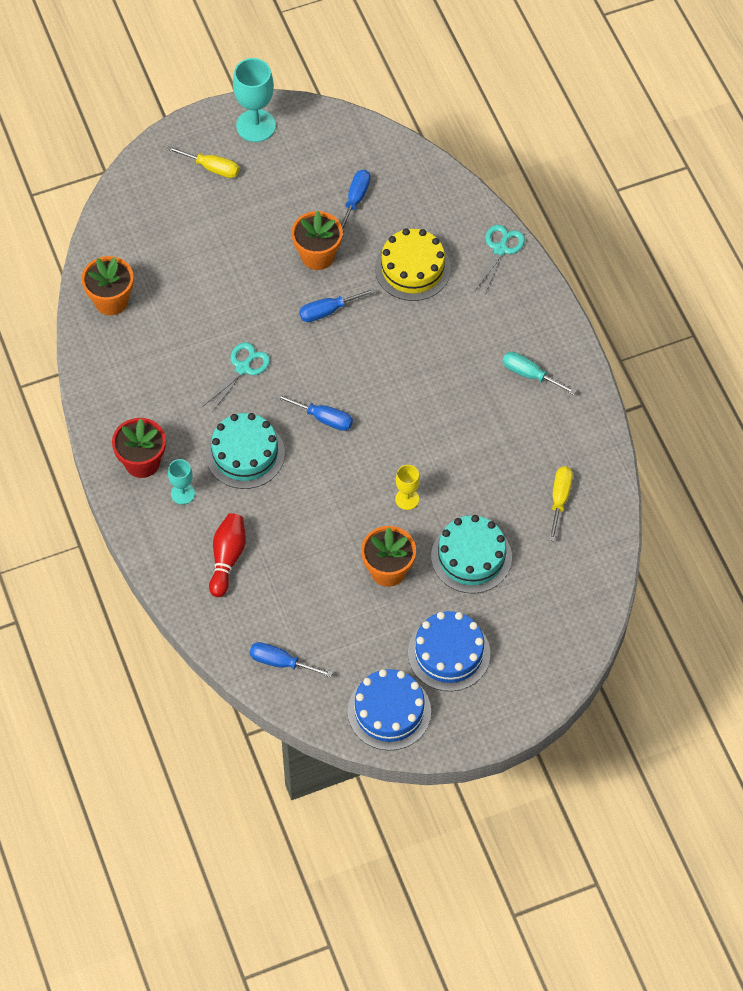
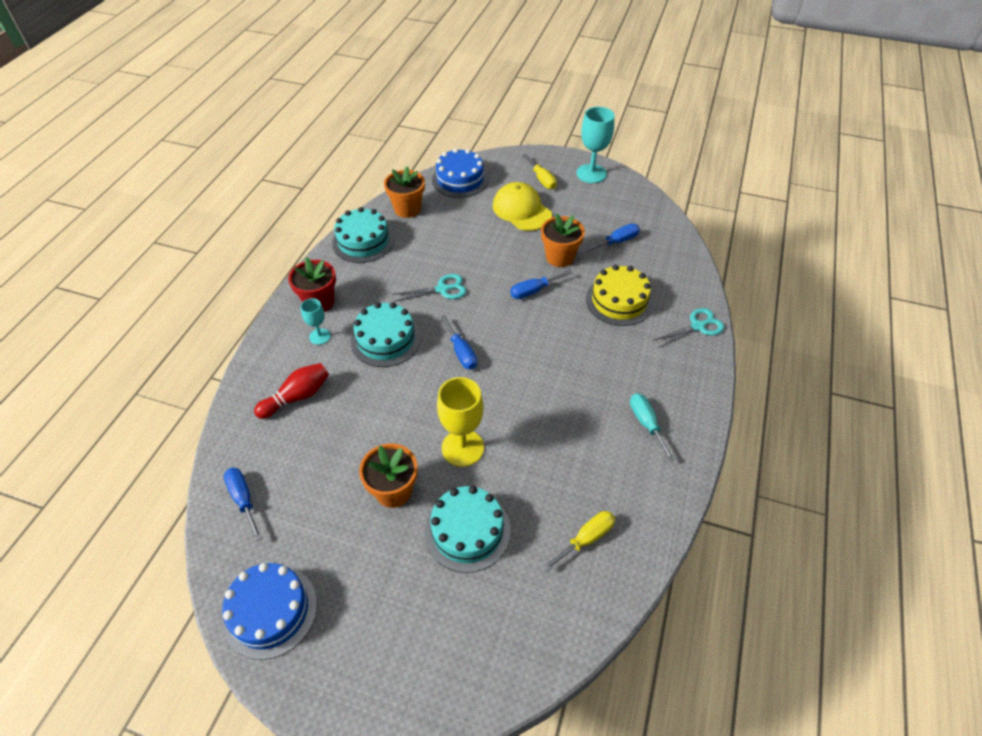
camera: 40 degrees right, 10 degrees down
blue screwdriver [299,288,375,322] -> blue screwdriver turned 45 degrees counterclockwise [510,270,572,299]
yellow goblet [395,465,420,510] -> yellow goblet [437,377,484,467], size x1.79
blue cake [408,611,490,691] -> blue cake moved to [432,148,488,198]
none -> turquoise cake [332,207,394,263]
none -> yellow cap [493,182,552,231]

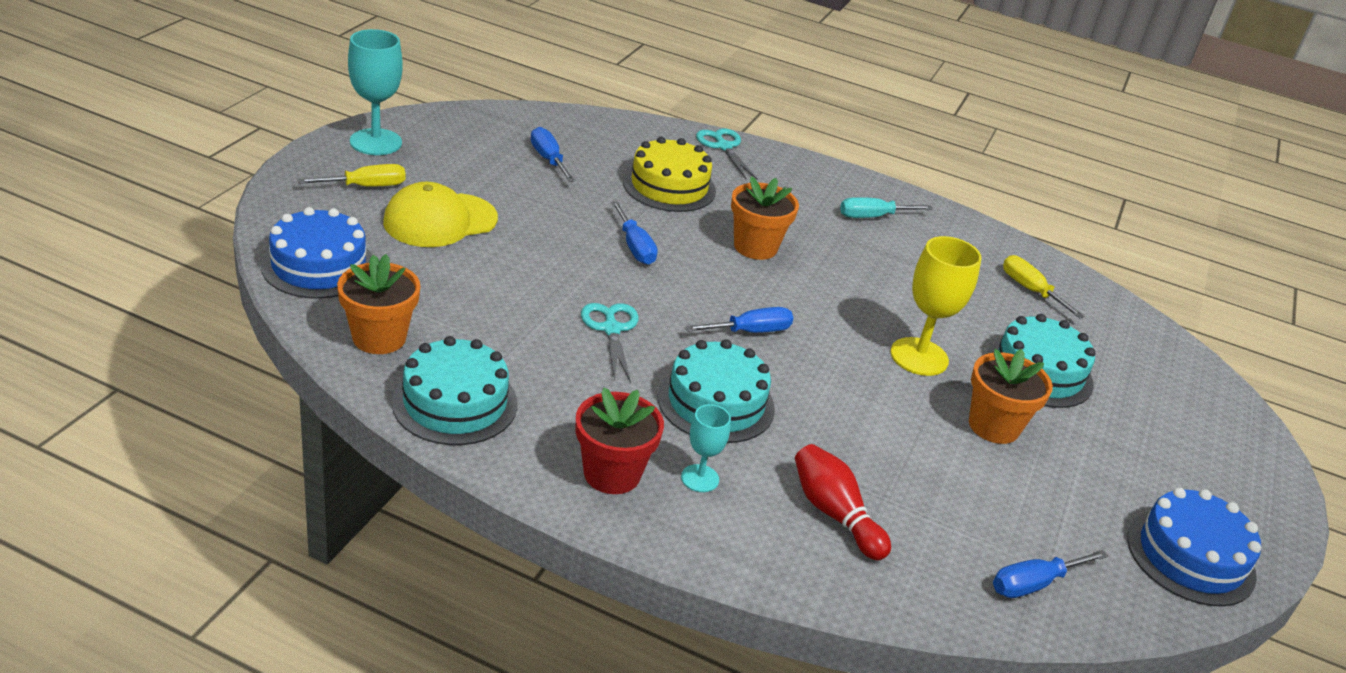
camera: 90 degrees left, 15 degrees down
orange flower pot [541,214,585,267] -> orange flower pot moved to [731,176,799,260]

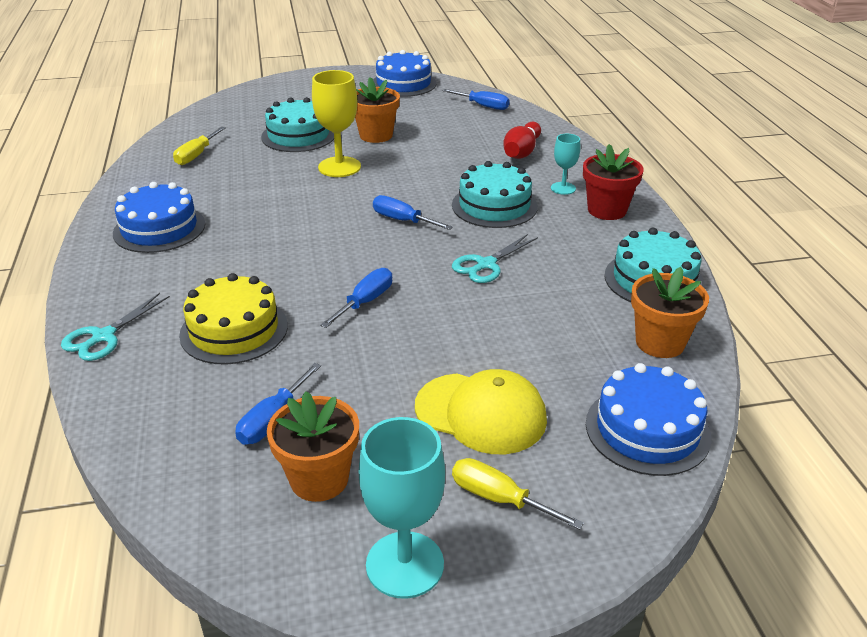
camera: 120 degrees left, 0 degrees up
orange flower pot [731,176,799,260] -> orange flower pot moved to [267,391,359,502]
turquoise screwdriver [840,197,933,218] -> blue cake [113,182,205,253]

